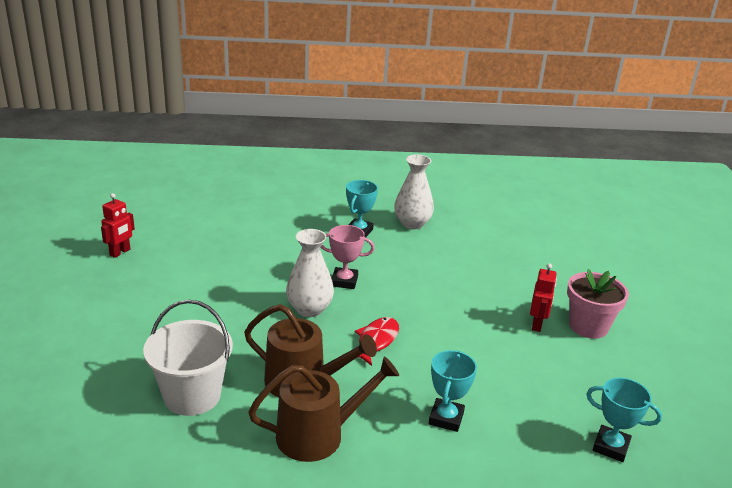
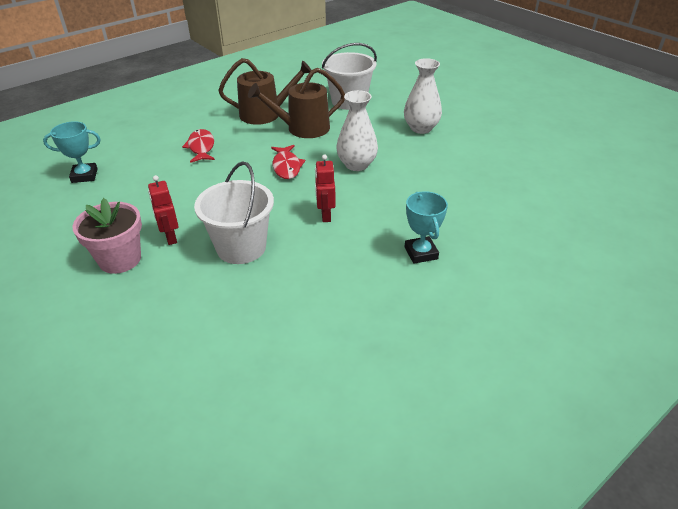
camera: 145 degrees right, 10 degrees up
red robot [101,193,135,258] -> red robot moved to [315,154,336,222]
brown watering can [248,357,399,462] -> brown watering can turned 135 degrees counterclockwise [218,58,311,125]
pink trophy [321,225,375,289] -> none
white vase [394,155,434,229] -> white vase moved to [404,58,442,134]
turquoise trophy [429,350,477,432] -> red fish [182,129,215,163]
none -> white bucket [194,161,274,264]

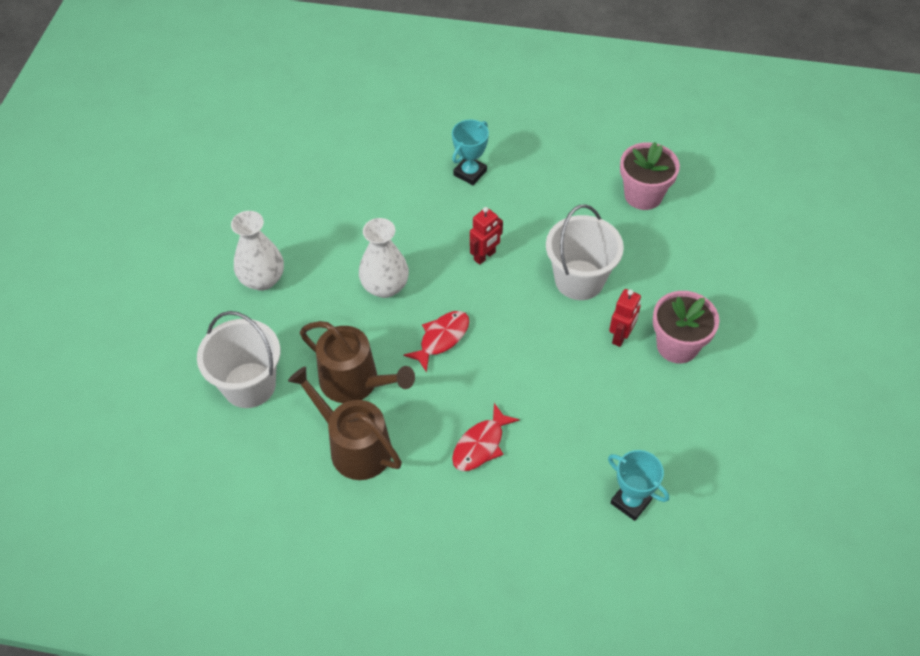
camera: 130 degrees left, 15 degrees up
none -> pink flower pot [620,142,680,210]

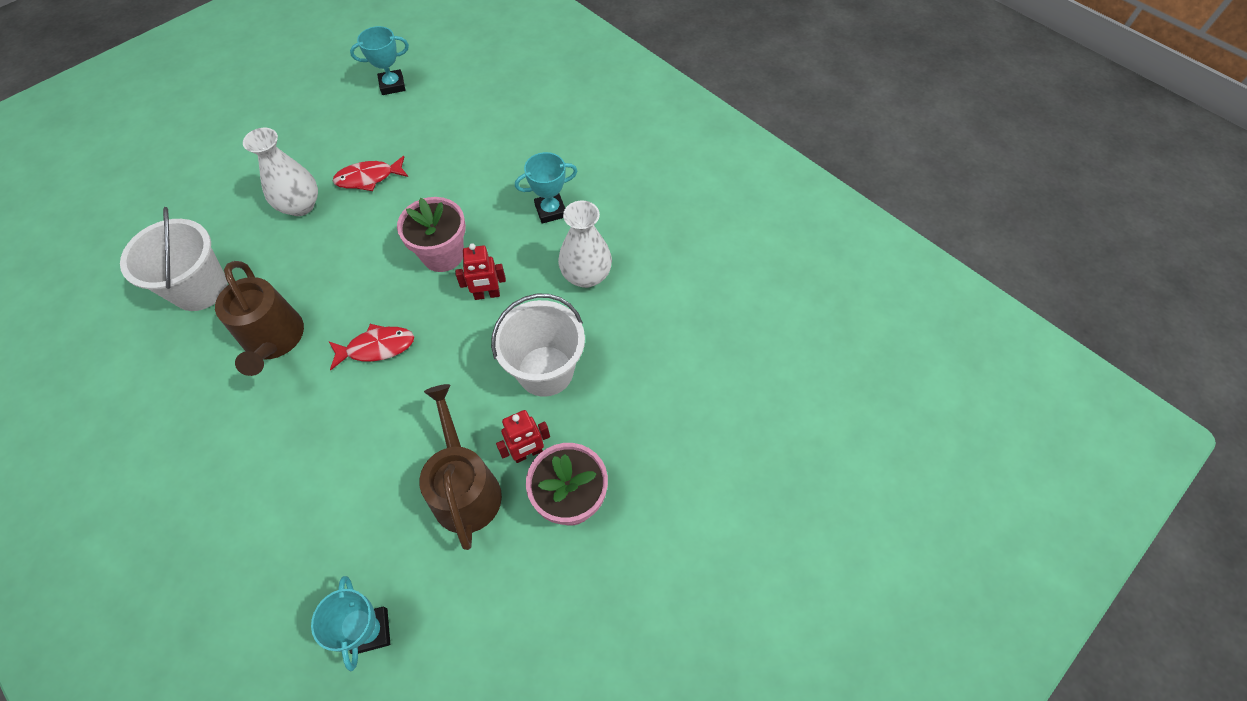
camera: 35 degrees right, 5 degrees up
brown watering can [288,366,402,480] -> brown watering can moved to [419,384,502,550]
white vase [359,218,409,298] -> white vase moved to [558,201,612,288]
red fish [452,403,520,471] -> red fish moved to [333,156,408,191]
pink flower pot [620,142,680,210] -> pink flower pot moved to [397,197,466,272]
none -> turquoise trophy [350,26,409,95]

